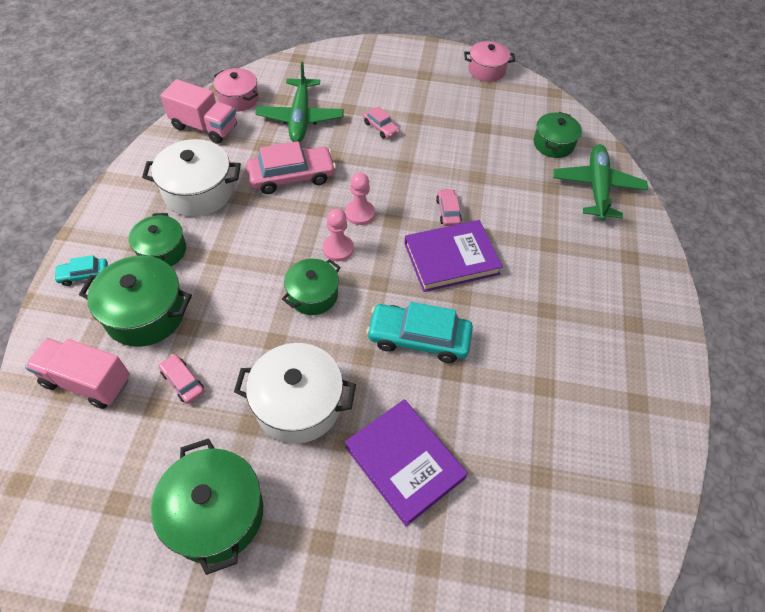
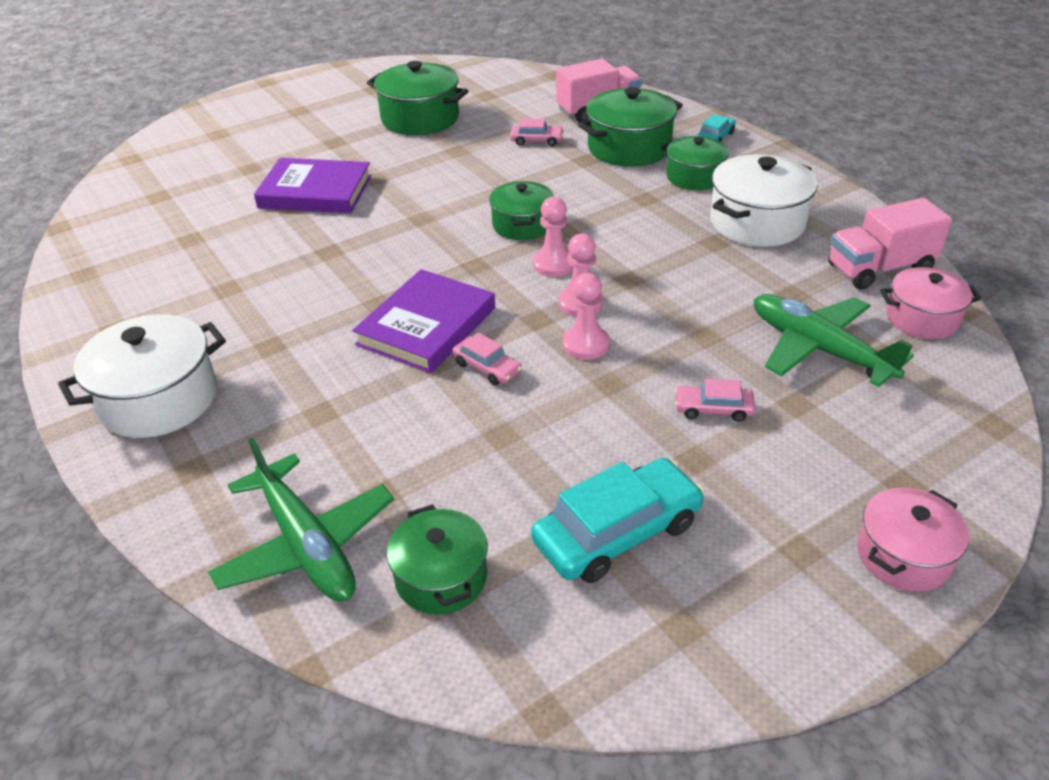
camera: 140 degrees right, 15 degrees down
white pot [234,343,356,444] -> white pot moved to [58,314,226,438]
pink car [246,141,336,194] -> none
turquoise car [366,302,473,363] -> turquoise car moved to [531,458,705,583]
pink pot [464,41,515,82] -> pink pot moved to [857,488,969,592]
none -> pink pawn [563,273,610,360]

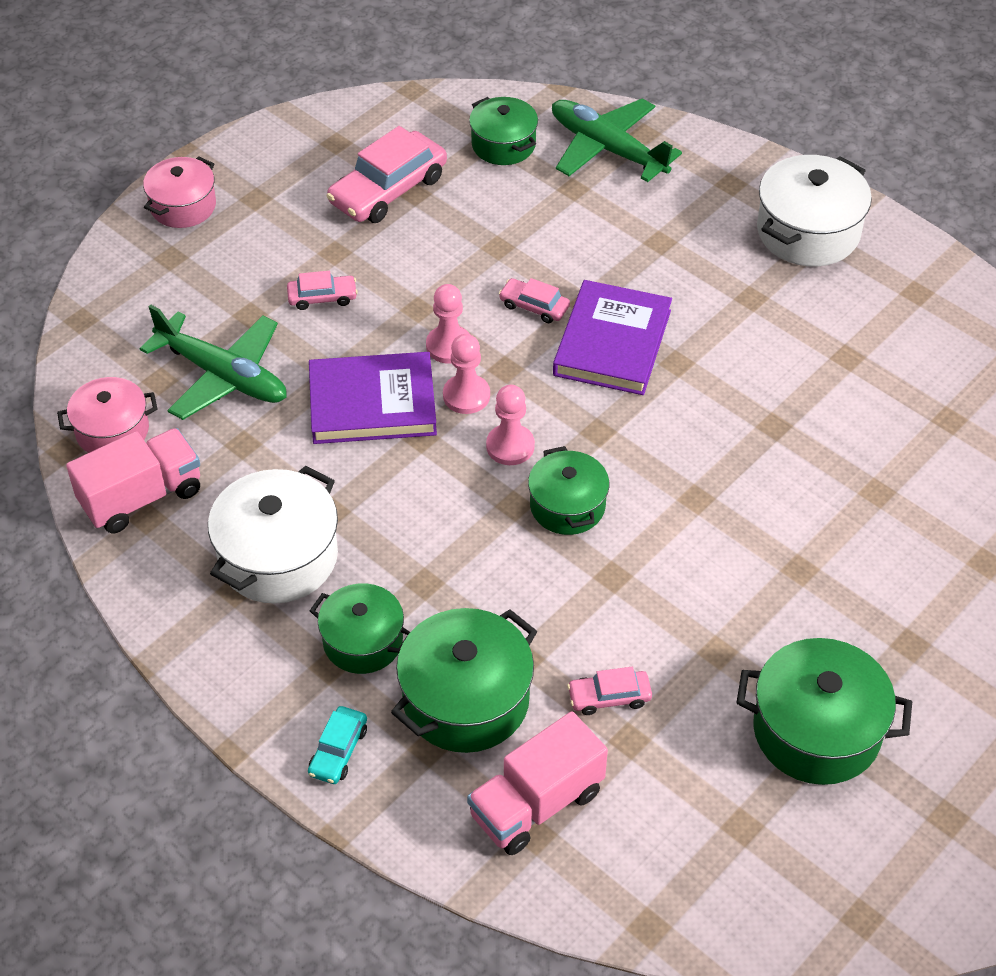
camera: 165 degrees right, 10 degrees up
purple book [254,158,372,213] -> purple book moved to [309,352,437,444]
turquoise car [531,458,705,583] -> pink car [327,126,447,223]

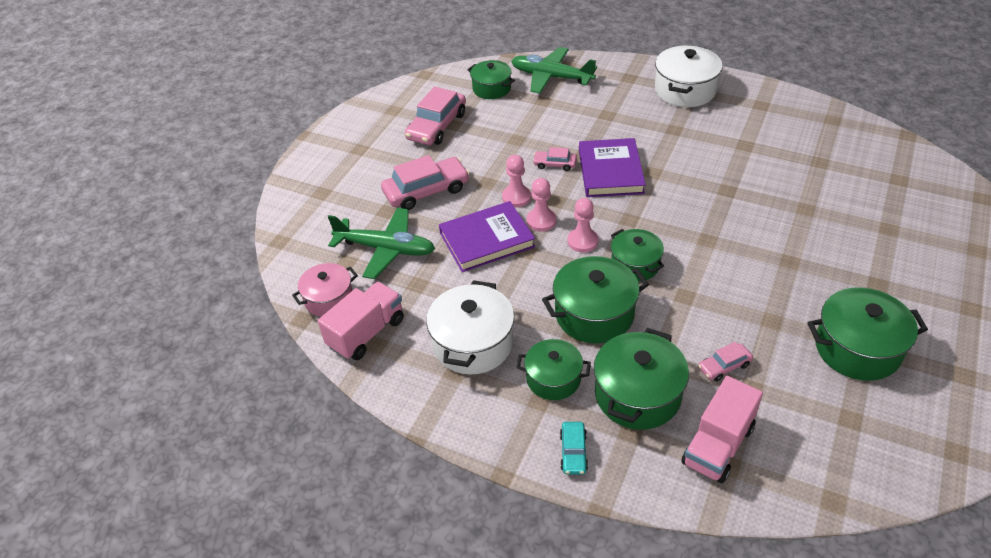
camera: 15 degrees left, 5 degrees down
pink pot [143,156,216,228] -> none
pink car [287,271,358,310] -> pink car [381,155,470,210], size x1.95
none -> green pot [542,256,649,344]

